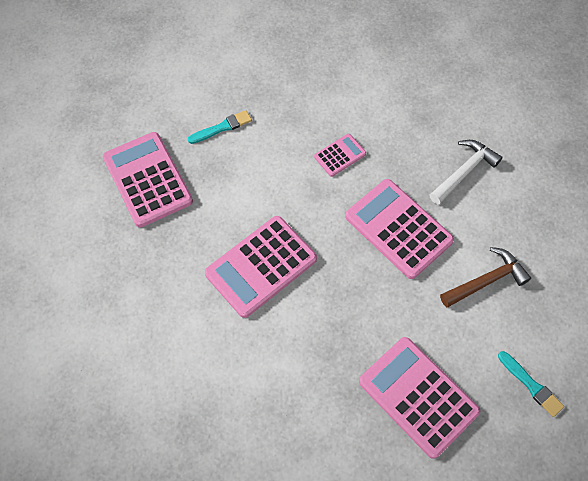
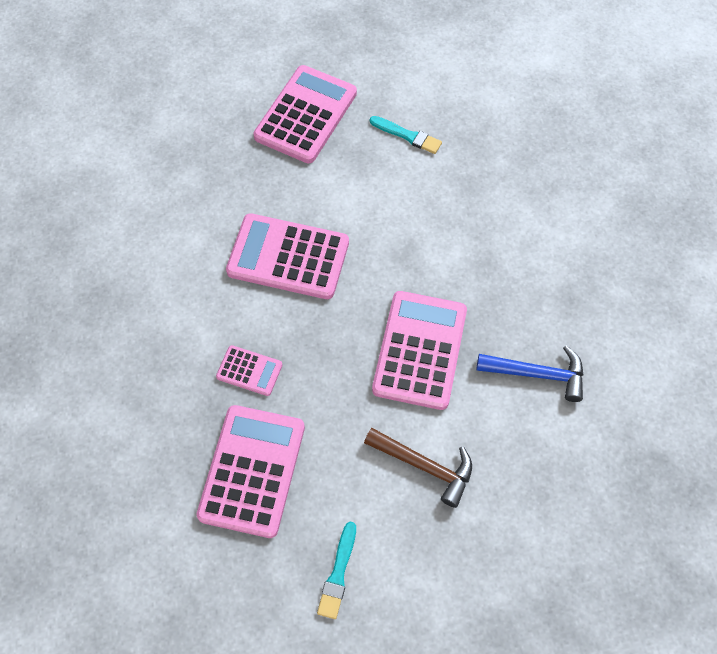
camera: 55 degrees right, 0 degrees up
pink calculator [314,134,366,177] -> pink calculator moved to [216,345,282,396]
white hammer [430,140,502,205] -> blue hammer [476,345,584,402]

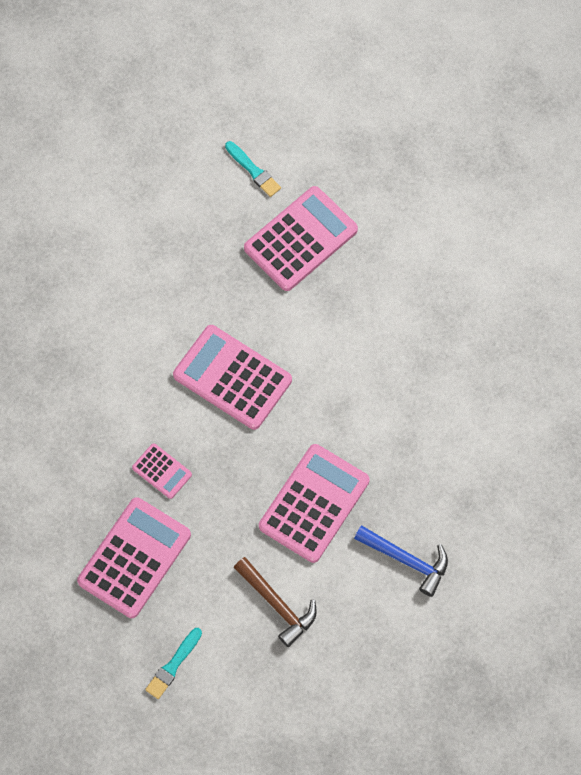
camera: 20 degrees right, 5 degrees up
turquoise brush [370,116,442,154] -> turquoise brush moved to [225,141,281,197]

